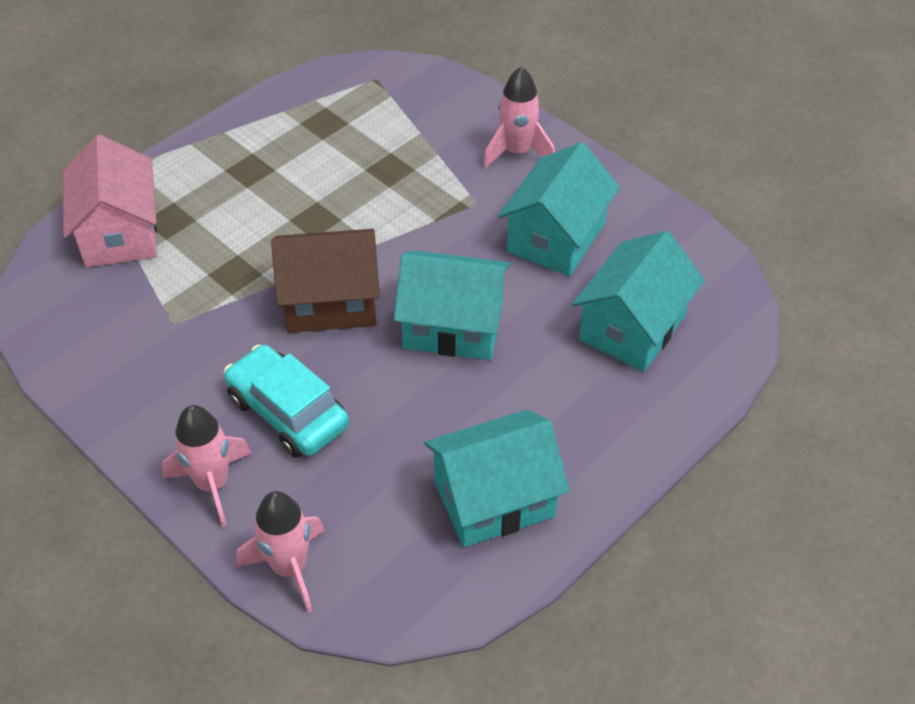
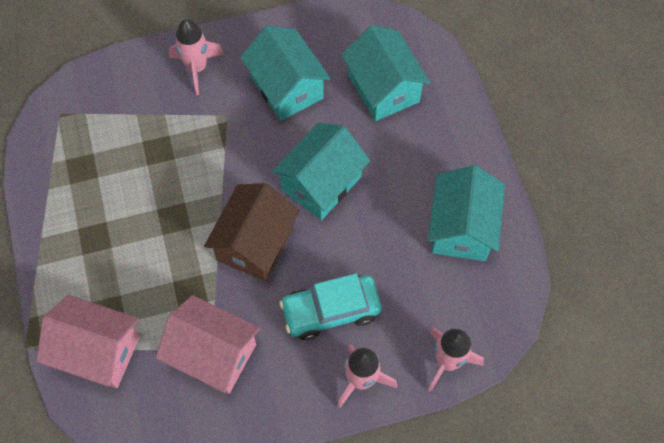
camera: 60 degrees left, 15 degrees up
none -> pink house [156,295,260,394]

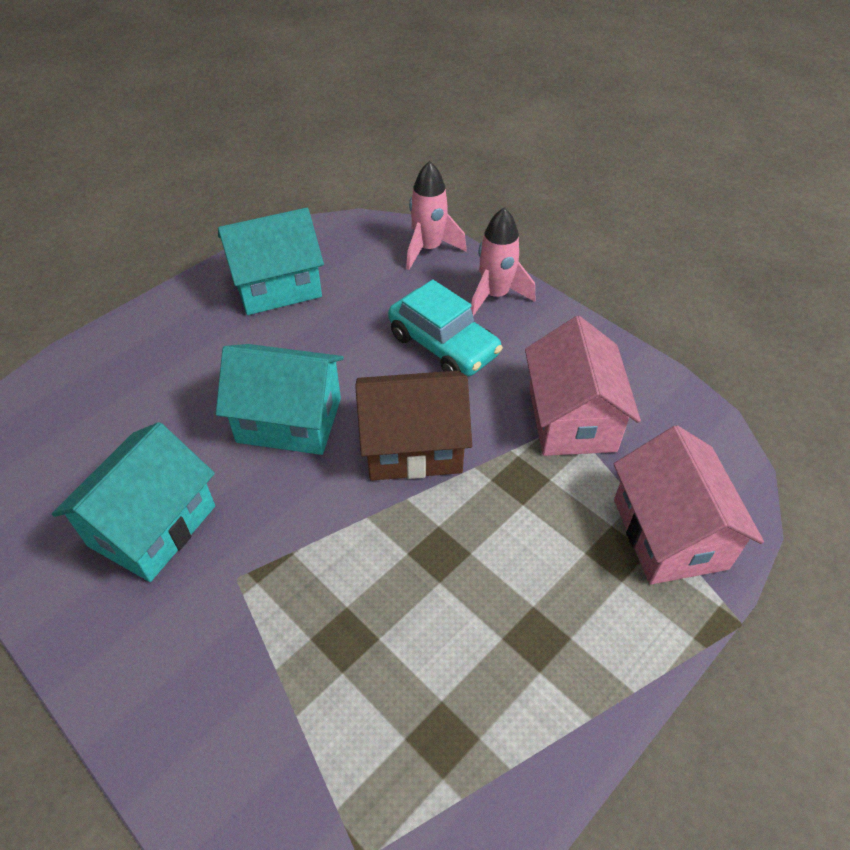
camera: 120 degrees left, 15 degrees down
pink rocket [169,19,224,95] -> none
turquoise house [341,25,431,121] -> none

